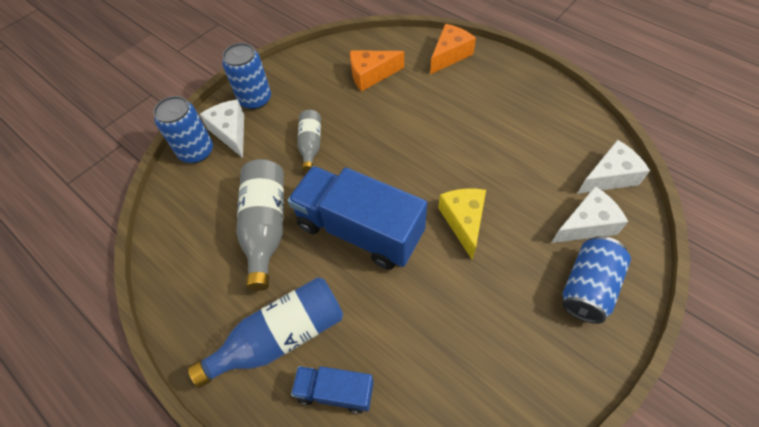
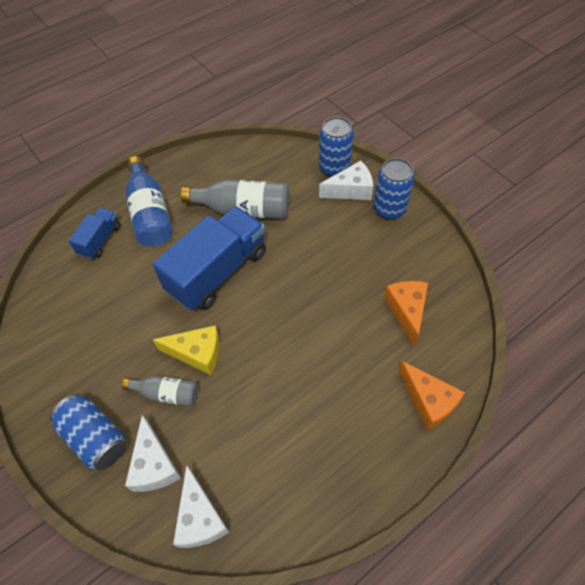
camera: 100 degrees right, 0 degrees up
grey bottle [297,110,321,172] -> grey bottle moved to [122,376,198,406]

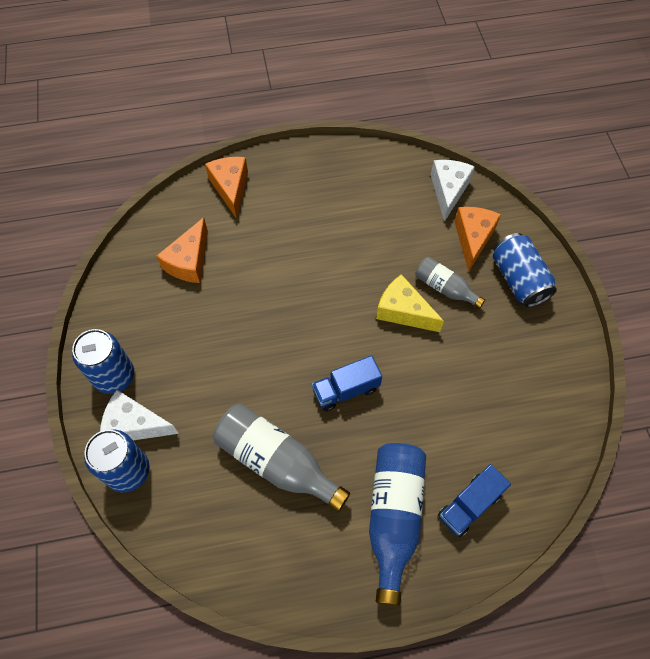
camera: 155 degrees left, 5 degrees up
white cheese [125,415,181,492] -> orange cheese [454,207,501,272]
blue truck [153,206,266,311] -> blue truck [312,355,382,412], size x0.50

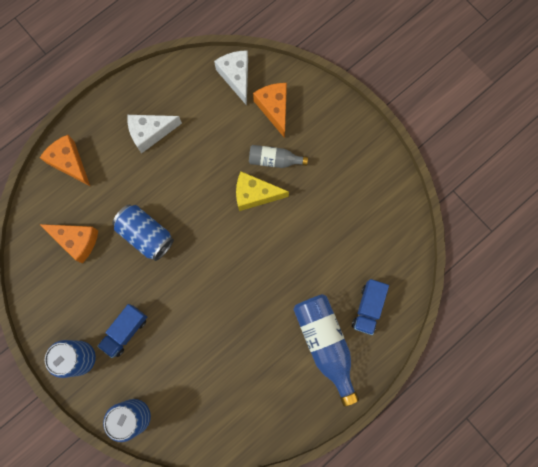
camera: 30 degrees left, 15 degrees up
white cheese [100,390,179,440] -> white cheese moved to [127,115,182,153]
orange cheese [157,217,208,283] -> orange cheese turned 60 degrees counterclockwise [39,224,98,263]
grey bottle [213,404,350,512] -> none
blue truck [312,355,382,412] -> blue truck moved to [97,304,147,358]
blue can [493,233,557,307] -> blue can moved to [112,204,174,261]

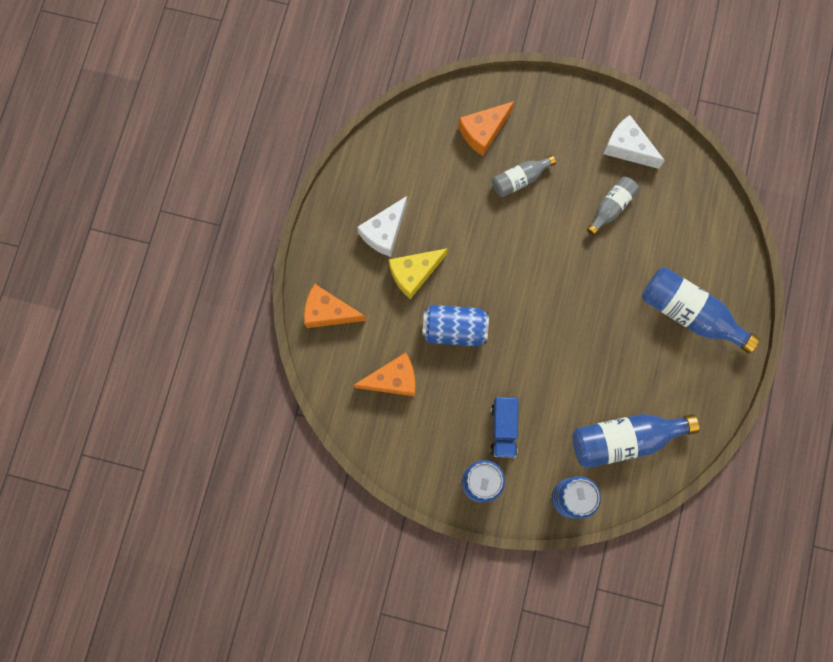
camera: 35 degrees left, 0 degrees up
white cheese [214,50,248,106] -> white cheese moved to [603,115,665,169]
yellow cheese [236,171,289,211] -> yellow cheese moved to [389,248,448,299]
orange cheese [253,83,287,138] -> orange cheese turned 75 degrees counterclockwise [458,101,514,156]
blue truck [352,279,389,335] -> none
none -> blue bottle [572,414,700,468]
none -> grey bottle [587,177,639,236]

